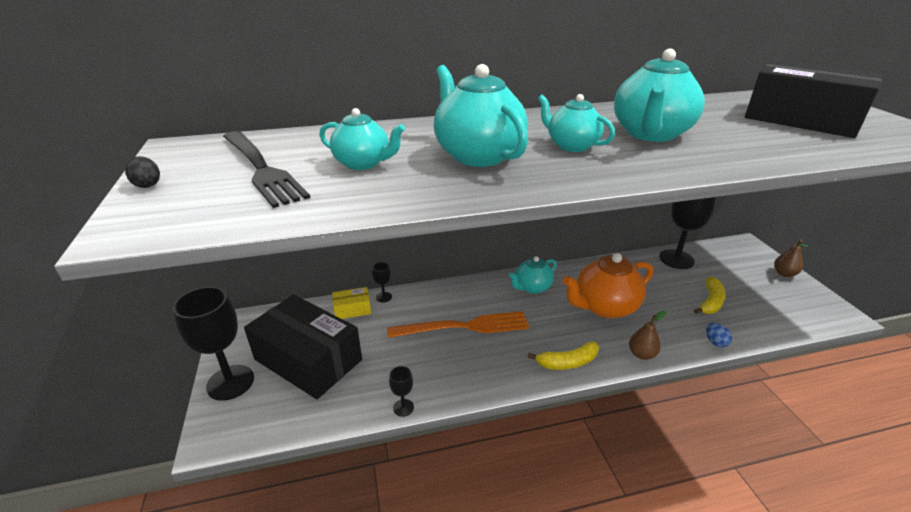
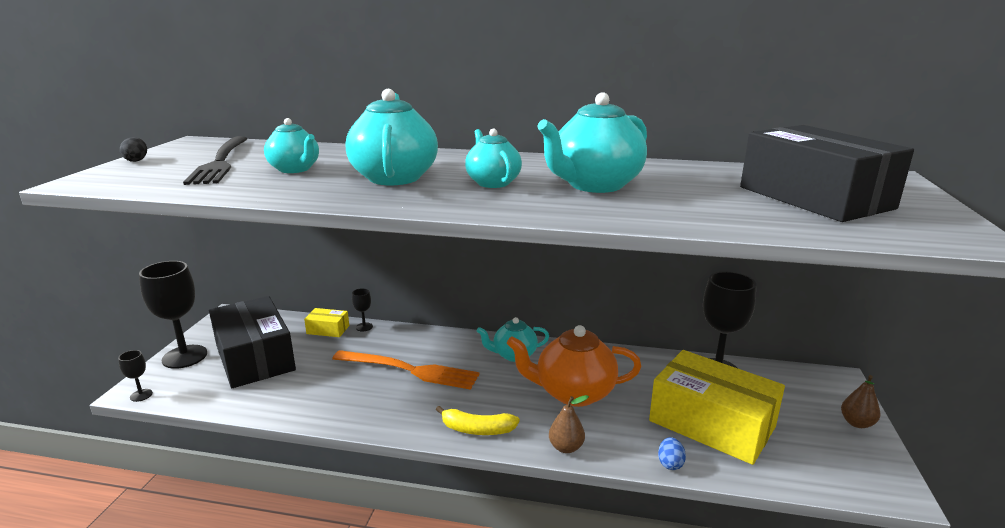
camera: 25 degrees right, 10 degrees down
black goblet [389,366,414,417] -> black goblet moved to [118,350,153,402]
yellow banana [694,277,726,314] -> yellow box [649,350,785,465]

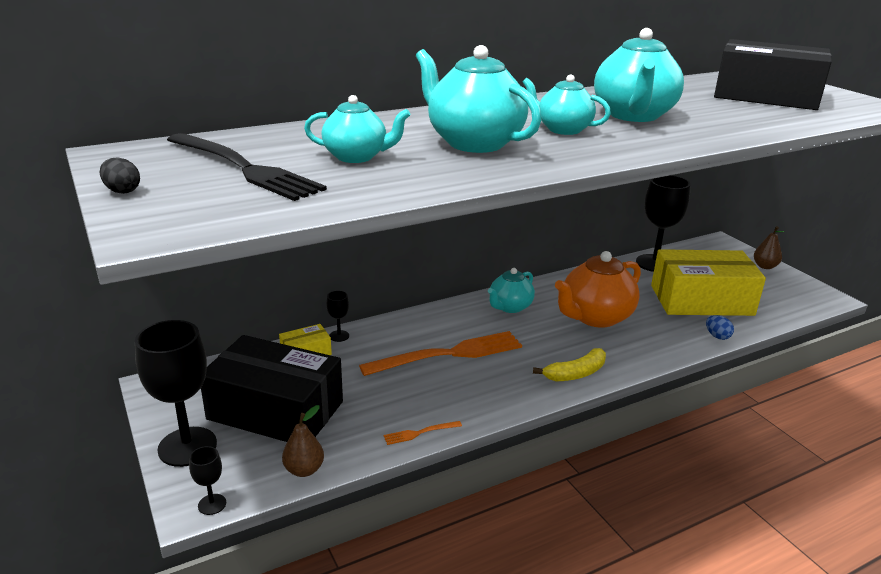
camera: 40 degrees left, 5 degrees up
brown pear [549,395,589,453] -> brown pear moved to [282,405,324,477]
none -> orange fork [383,421,462,445]

